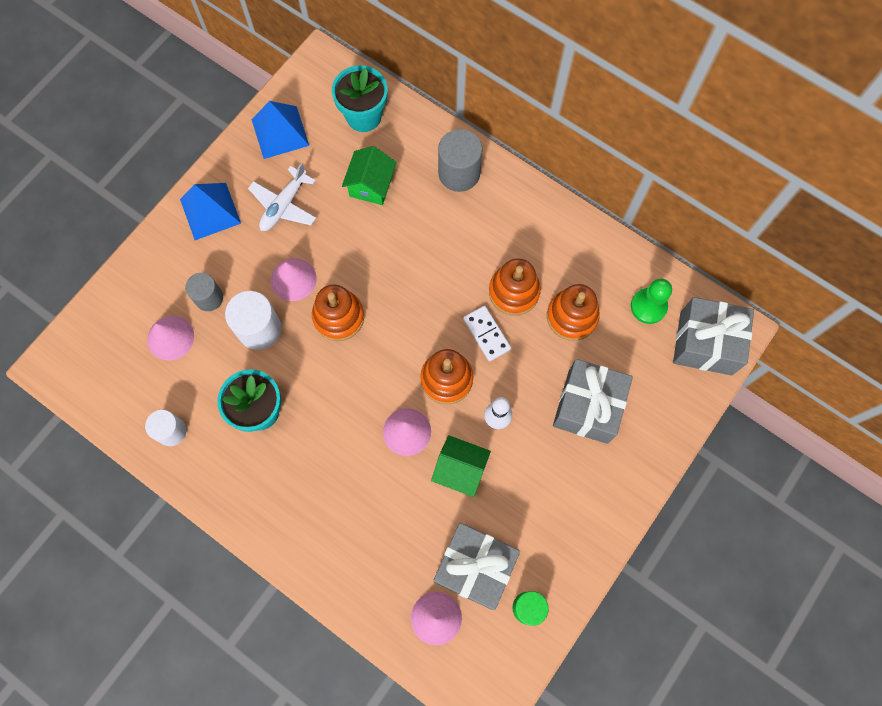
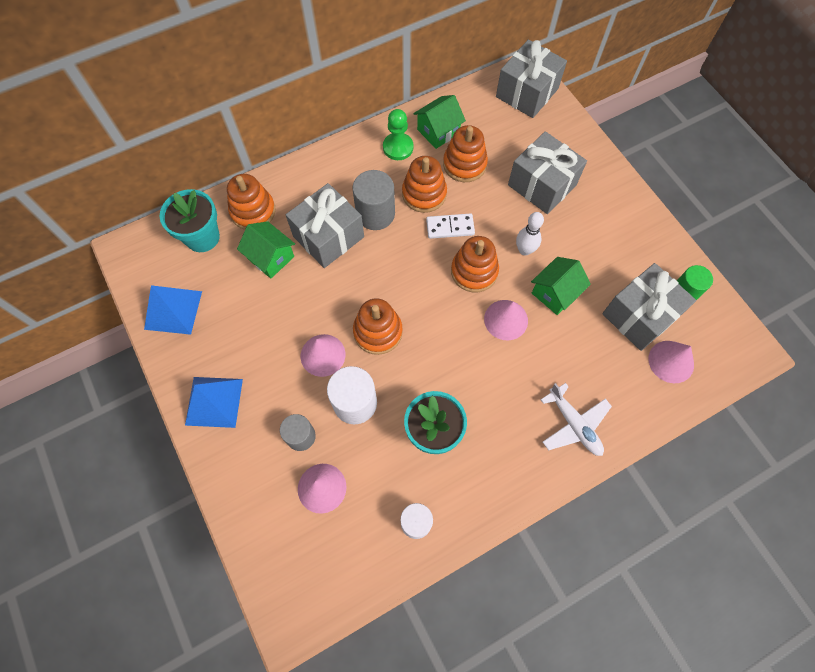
camera: 65 degrees left, 5 degrees down
white plane [248,162,316,231] -> white plane moved to [541,383,612,456]
grey cylinder [438,129,483,192] -> grey cylinder moved to [352,170,395,230]
green pawn [631,278,672,324] -> green pawn moved to [383,109,413,160]
none -> orange stacking toy [227,174,276,230]
none -> grey gift [286,183,364,268]
none -> green house [413,95,466,149]

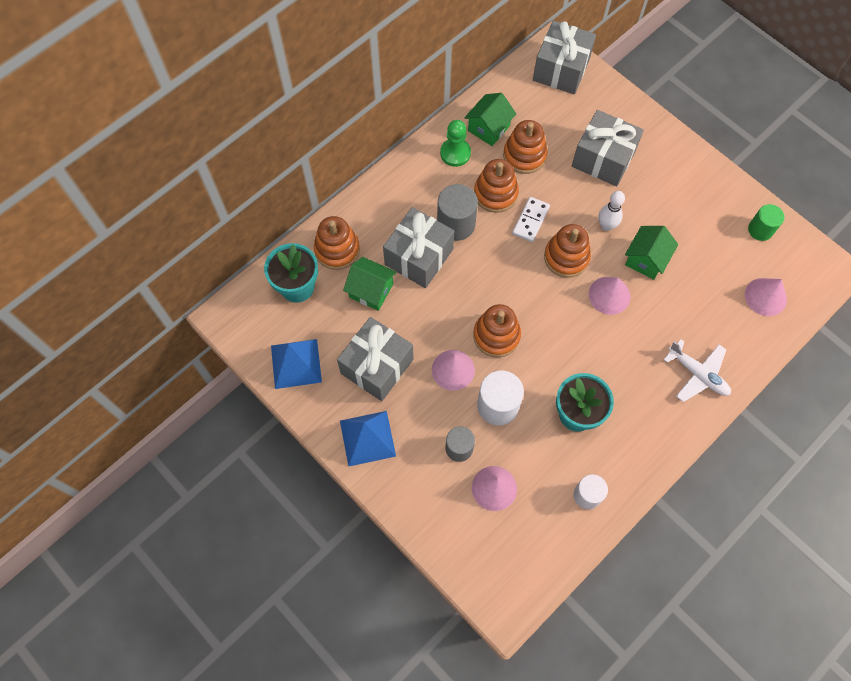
camera: 15 degrees left, 0 degrees up
white domino [426,213,475,239] -> white domino turned 45 degrees counterclockwise [512,197,550,242]
grey gift [602,263,696,351] -> grey gift moved to [337,317,414,401]

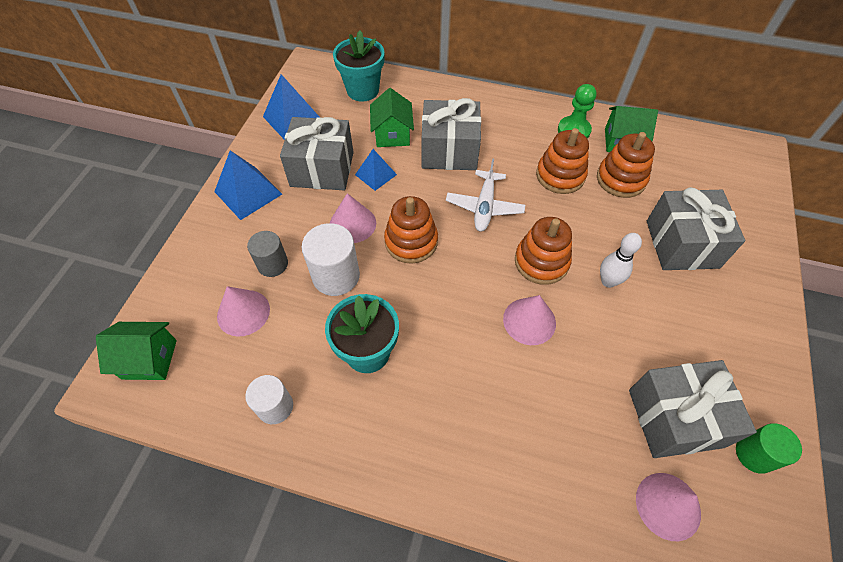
camera: 60 degrees right, 10 degrees down
orange stacking toy [314,216,360,270] -> none
grey cylinder [437,184,478,241] -> none
white domino [512,197,550,242] -> none
grey gift [533,20,596,94] -> grey gift moved to [629,360,757,458]
green house [625,226,678,280] -> green house moved to [96,322,177,380]
white plane [663,339,731,402] -> white plane moved to [446,158,525,232]
none -> blue pyramid [355,149,397,191]

